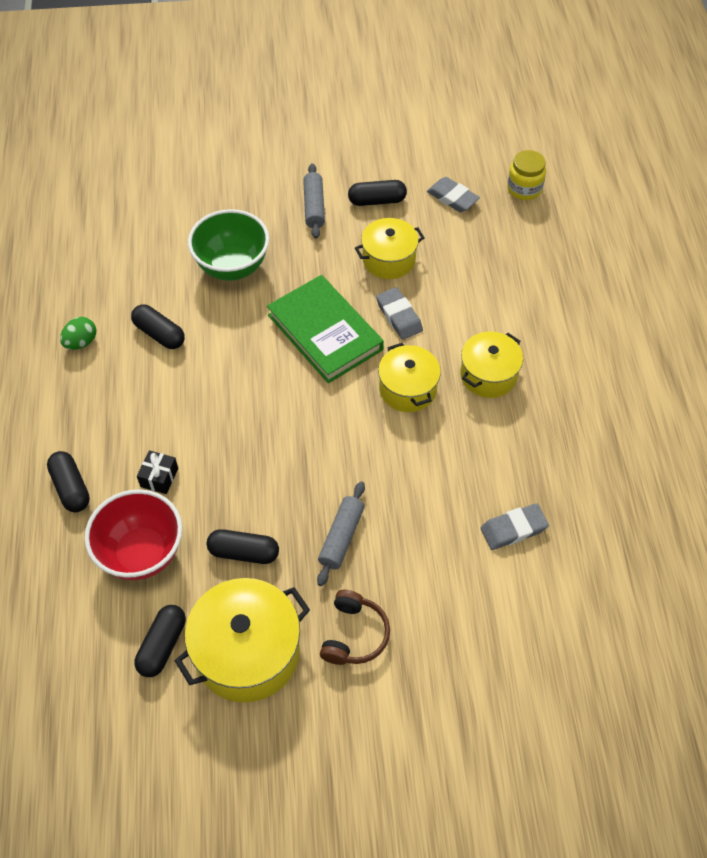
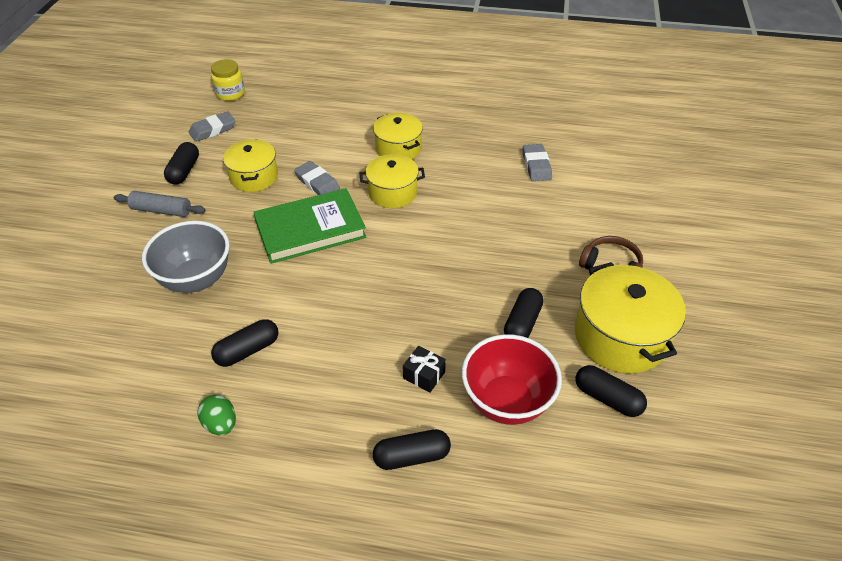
camera: 75 degrees left, 10 degrees down
green bowl [188,209,269,281] -> grey bowl [142,221,229,293]
grey rolling pin [317,481,365,586] -> none
grey eraser [376,287,423,340] -> grey eraser turned 60 degrees clockwise [294,161,340,195]

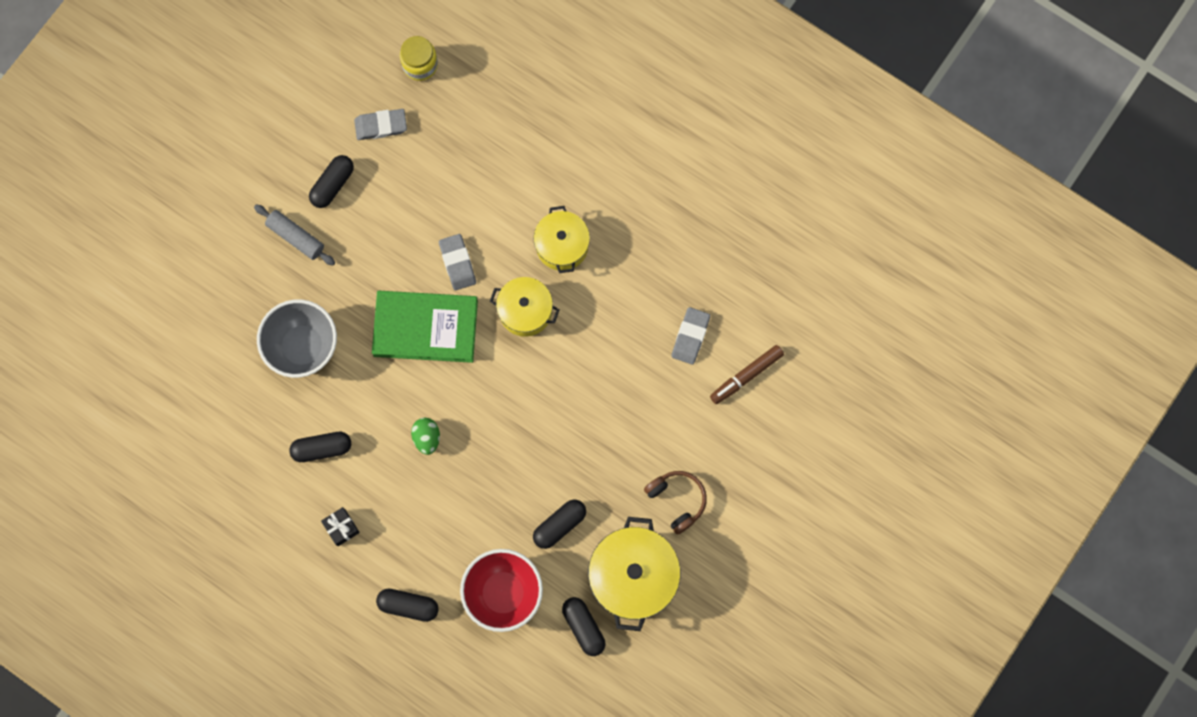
camera: 25 degrees right, 30 degrees up
green egg [198,395,236,435] -> green egg moved to [411,418,440,455]
yellow pot [223,139,278,192] -> none
black gift [403,346,446,393] -> black gift moved to [321,507,360,546]
none -> brown marker [710,345,784,404]

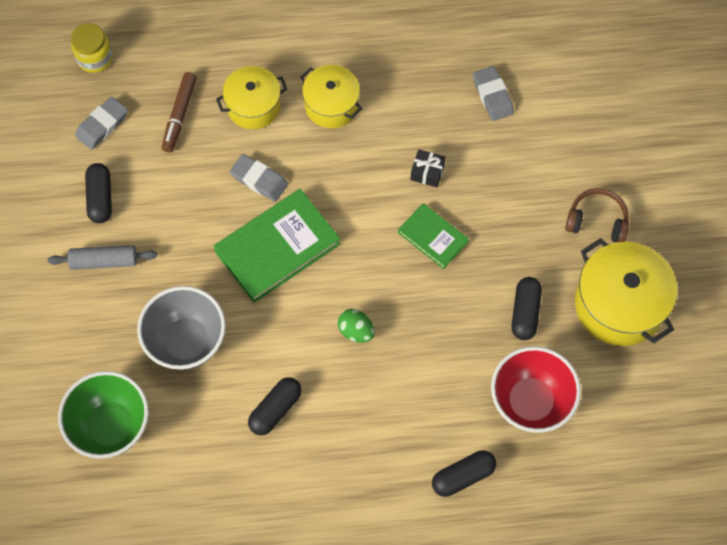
camera: 40 degrees left, 10 degrees down
black gift [321,507,360,546] -> black gift moved to [410,149,446,187]
yellow pot [490,277,559,337] -> yellow pot moved to [216,66,288,129]
black capsule [562,597,605,656] -> none
brown marker [710,345,784,404] -> brown marker moved to [162,72,197,153]
none -> green bowl [58,371,149,459]
none -> green book [398,203,469,269]

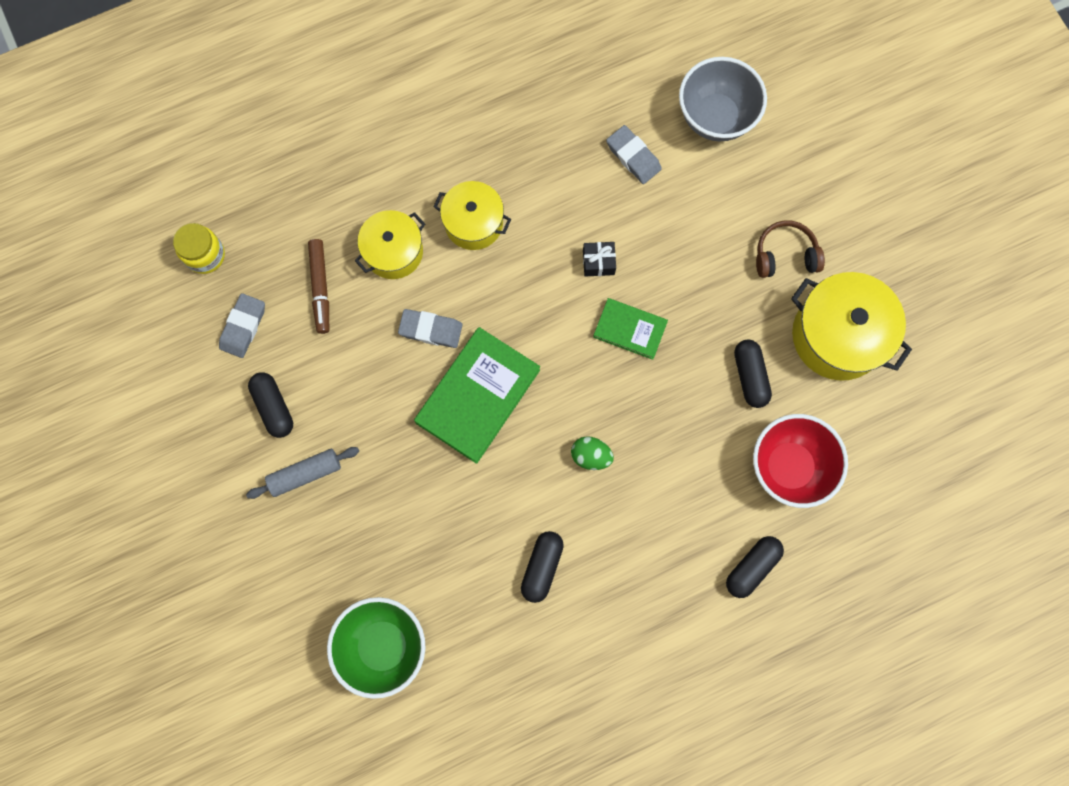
camera: 20 degrees left, 10 degrees up
grey bowl [137,286,226,370] -> grey bowl moved to [679,57,767,141]

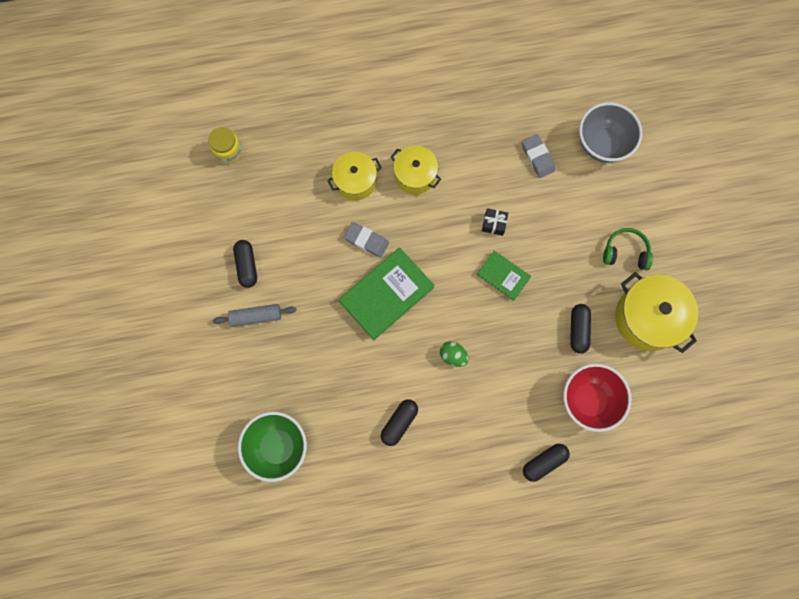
camera: 15 degrees right, 0 degrees up
grey eraser [219,293,265,358] -> none
brown marker [308,239,329,334] -> none
brown headphones [756,220,825,278] -> green headphones [603,228,653,270]

